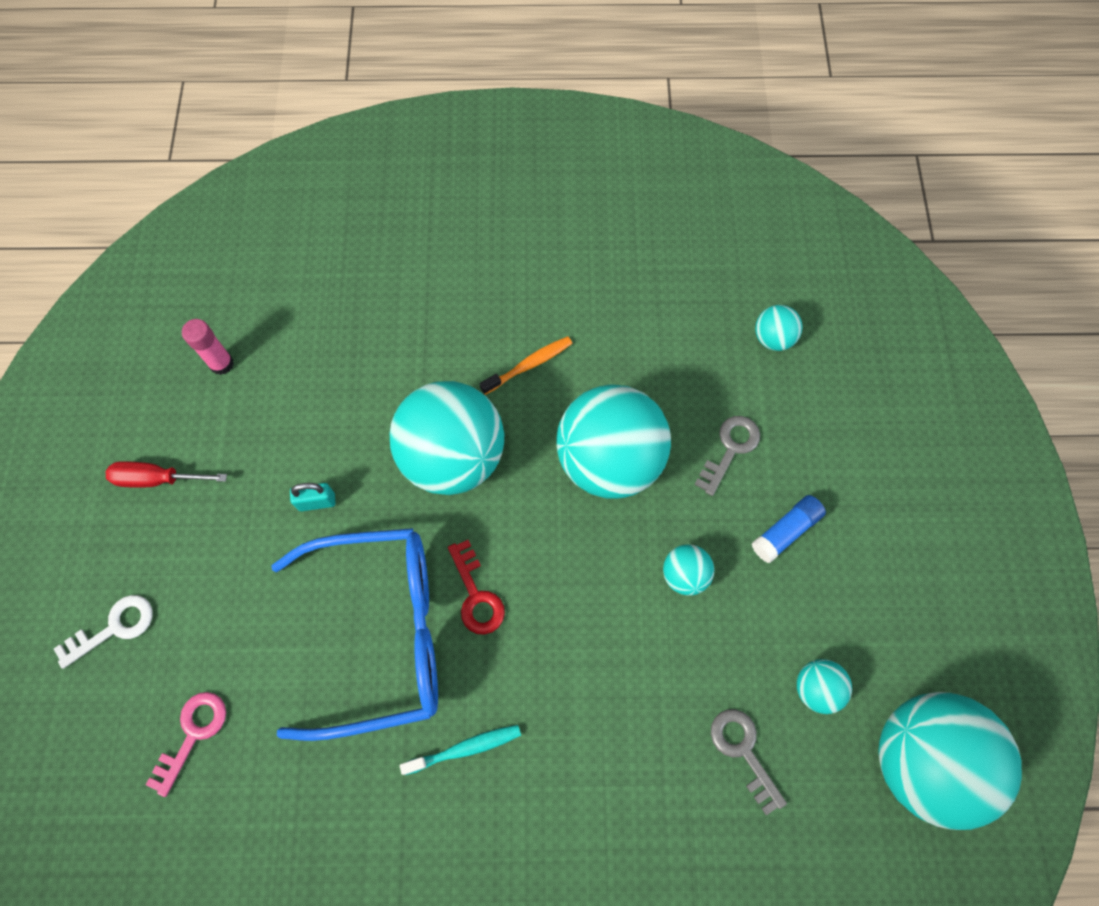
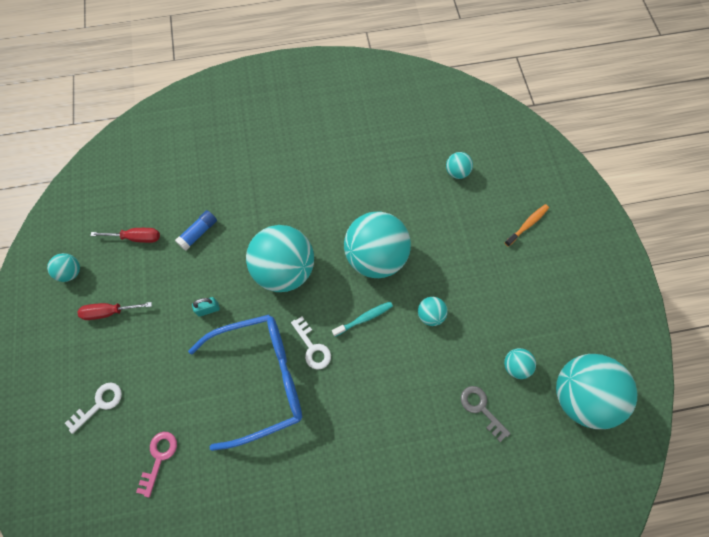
camera: 10 degrees left, 0 degrees up
pink glue stick [182,319,234,375] -> red screwdriver [90,228,160,243]
turquoise toothbrush [400,725,521,775] -> turquoise toothbrush moved to [332,302,393,337]
red key [448,540,505,635] -> white key [291,316,331,370]
orange toothbrush [480,336,573,395] -> orange toothbrush moved to [504,204,549,247]
grey key [695,416,760,496] -> none
blue glue stick [752,495,826,563] -> blue glue stick moved to [175,210,217,250]
none -> turquoise ball [47,253,80,282]

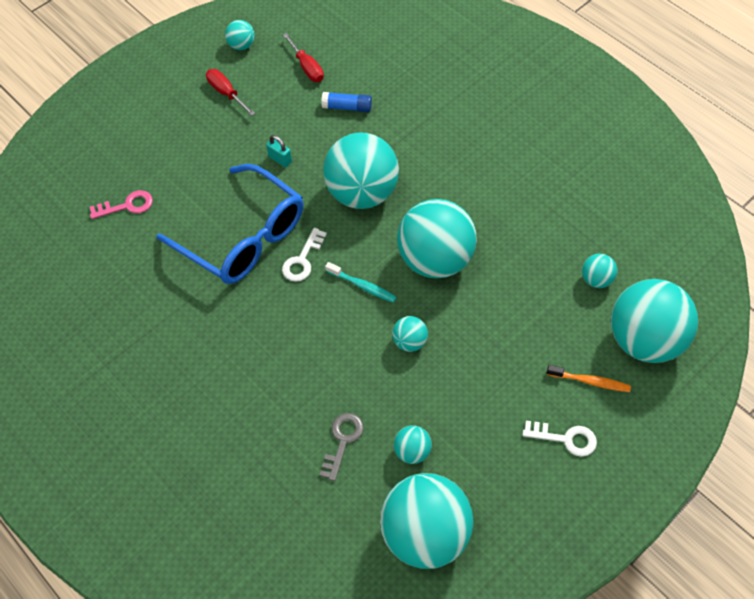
camera: 60 degrees right, 10 degrees down
white key [65,383,122,434] -> white key moved to [522,421,597,457]
none -> turquoise ball [611,279,698,363]

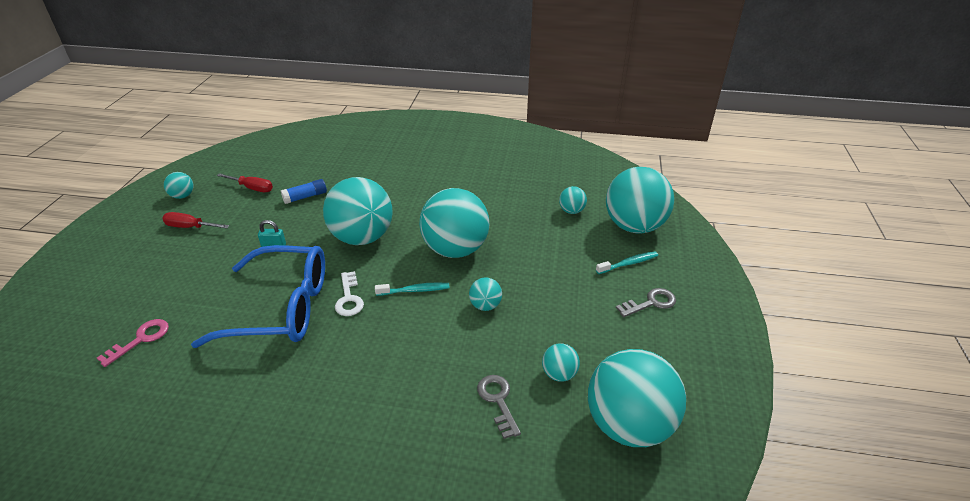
camera: 40 degrees left, 20 degrees down
white key [522,421,597,457] -> grey key [616,288,676,317]
orange toothbrush [547,365,631,392] -> turquoise toothbrush [596,252,658,274]

